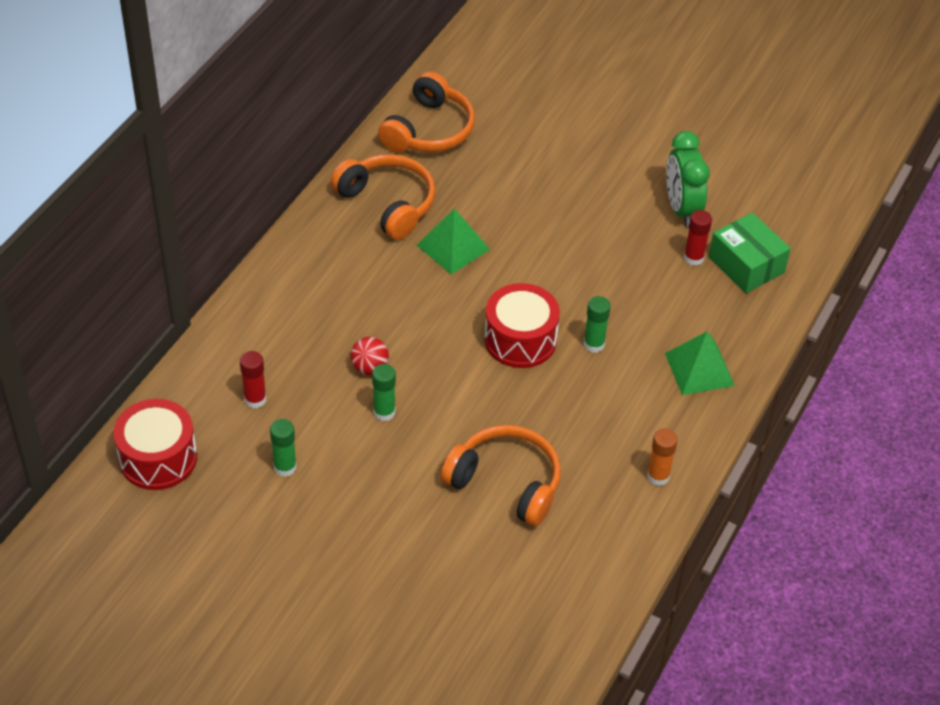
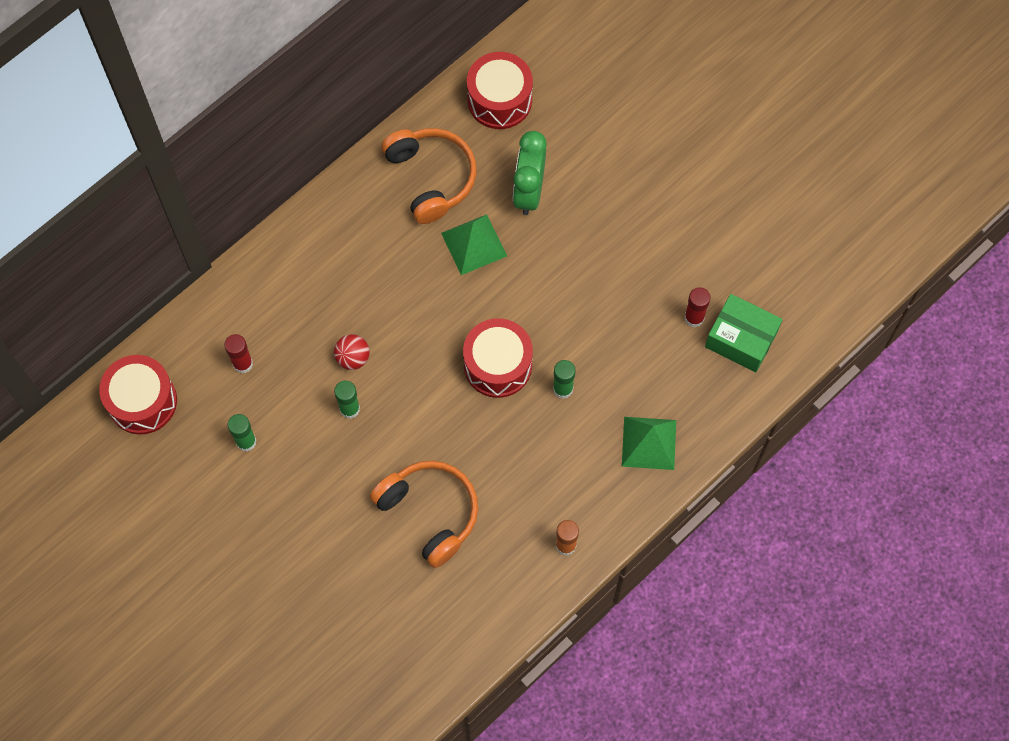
camera: 20 degrees right, 20 degrees up
orange headphones [378,71,475,153] -> red drum [467,52,533,129]
green clock [666,131,710,227] -> green clock moved to [513,131,547,215]
green box [709,213,791,293] -> green box turned 45 degrees counterclockwise [705,294,783,372]

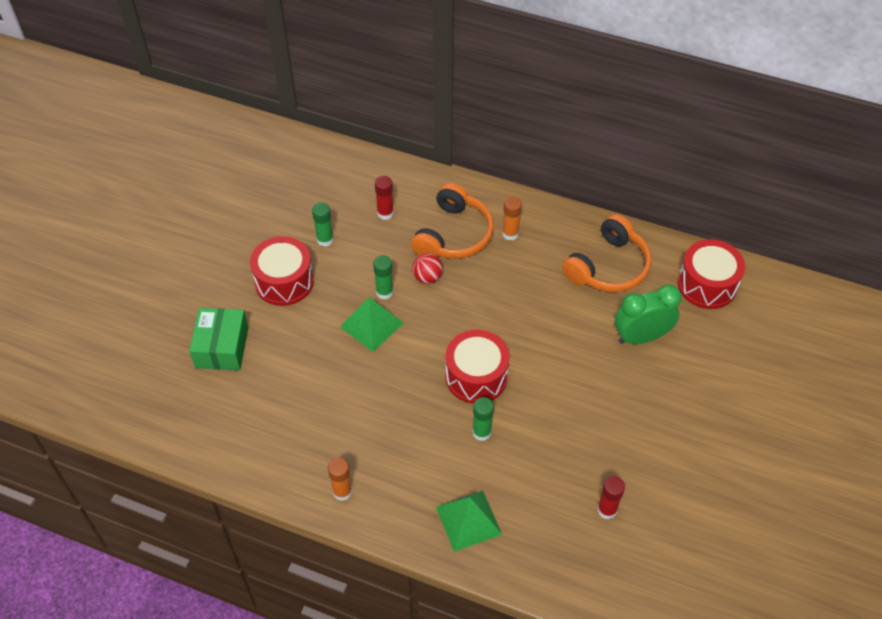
camera: 65 degrees right, 15 degrees down
red drum [99,355,177,434] -> red drum moved to [250,236,314,306]
orange headphones [370,461,478,568] -> orange headphones moved to [411,183,494,259]
green pyramid [441,214,507,275] -> green pyramid moved to [340,297,404,352]
green box [705,294,783,372] -> green box moved to [189,308,248,371]
none -> orange glue stick [502,196,522,241]

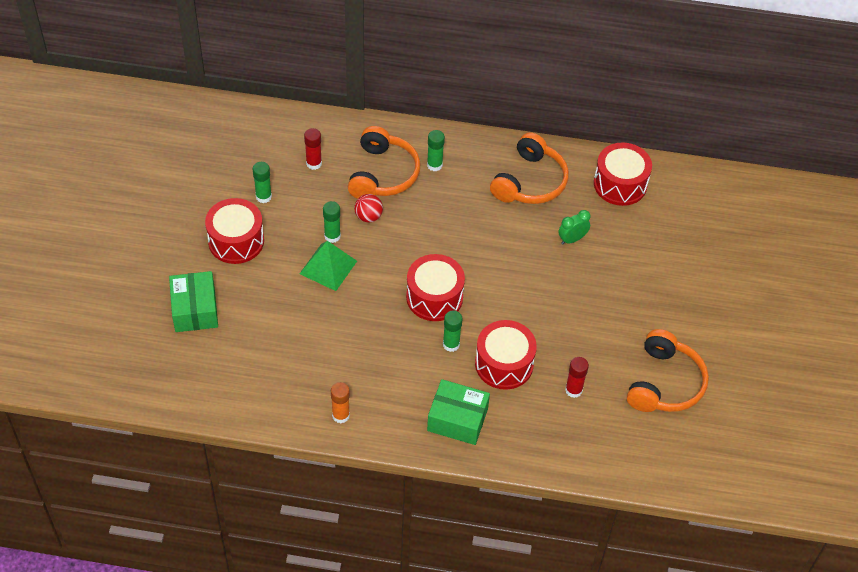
camera: 15 degrees left, 0 degrees up
green pyramid [436,490,502,552] -> green box [427,379,490,445]
orange glue stick [502,196,522,241] -> green glue stick [427,130,445,171]
green clock [615,285,682,344] -> green clock [558,210,591,244], size x0.58
none -> red drum [475,320,537,390]
none -> orange headphones [627,329,709,412]

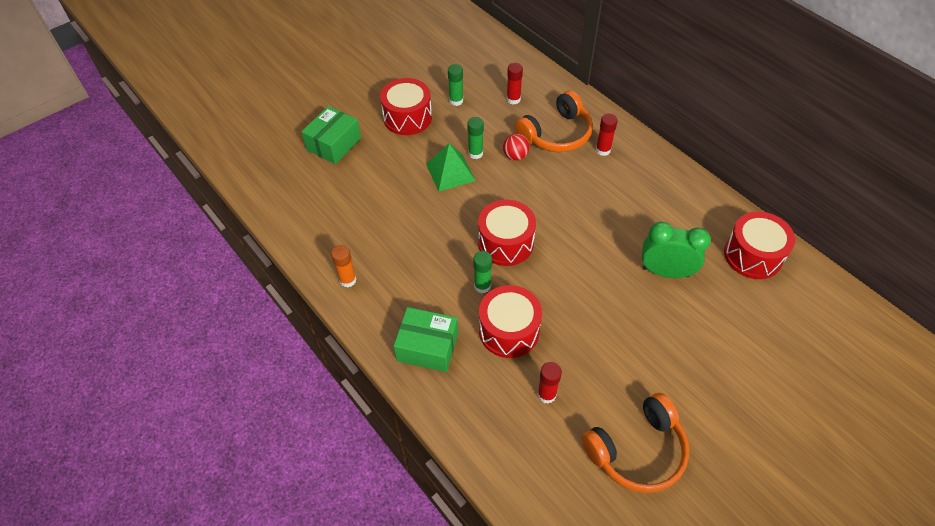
camera: 45 degrees right, 0 degrees up
green glue stick [427,130,445,171] -> red glue stick [596,114,618,156]
green box [427,379,490,445] -> green box turned 45 degrees counterclockwise [394,307,458,372]
orange headphones [490,132,569,204] -> none
green clock [558,210,591,244] -> green clock [642,222,711,278], size x1.73

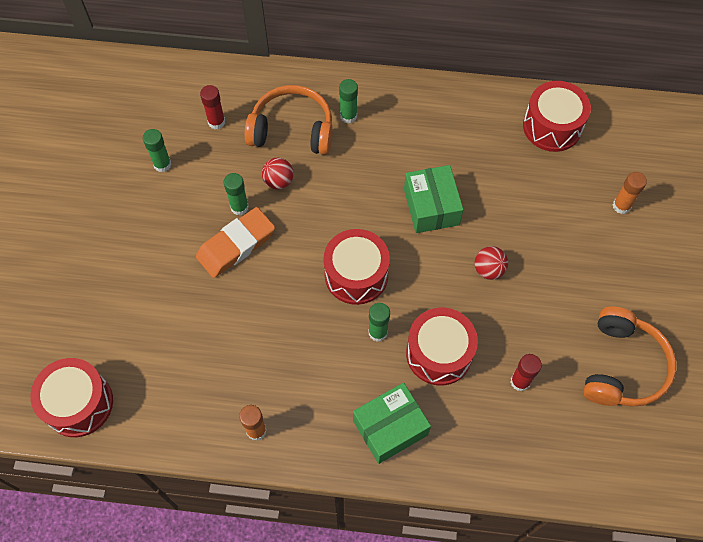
camera: 45 degrees left, 10 degrees up
green box [301,106,361,164] -> green box moved to [404,165,464,233]
red drum [380,78,432,135] -> red drum moved to [30,358,113,437]
green pyramid [426,143,476,192] -> orange eraser [196,207,275,278]
orange headphones [515,90,593,152] -> orange headphones turned 90 degrees counterclockwise [244,85,333,155]
red glue stick [596,114,618,156] -> green glue stick [339,79,358,124]
green clock [642,222,711,278] -> none
none -> red ball [475,246,508,280]
none -> orange glue stick [613,172,647,214]

